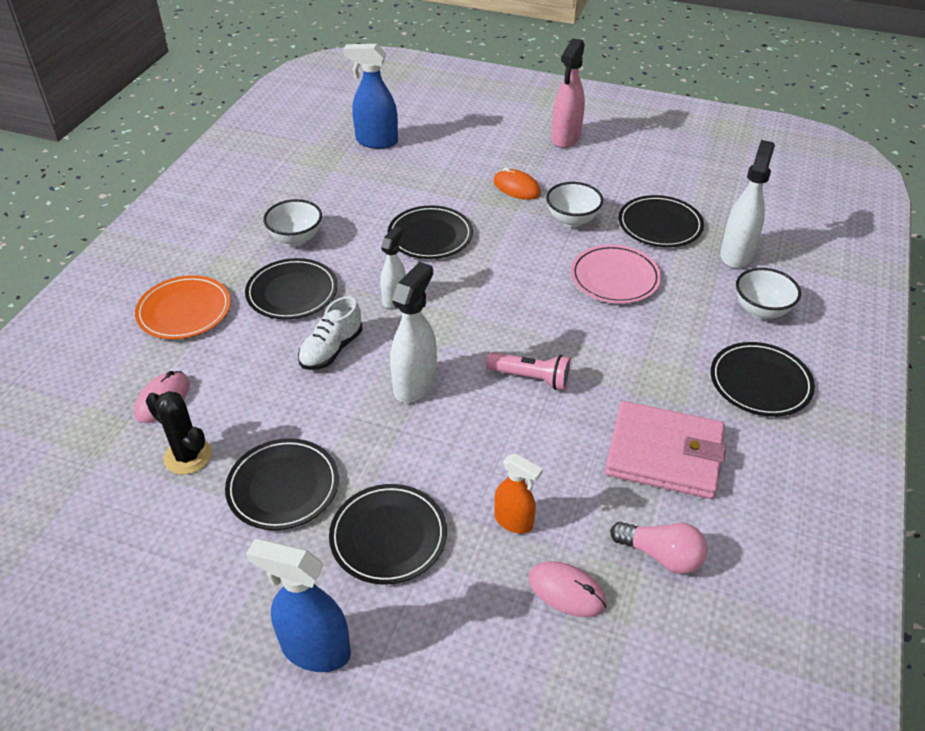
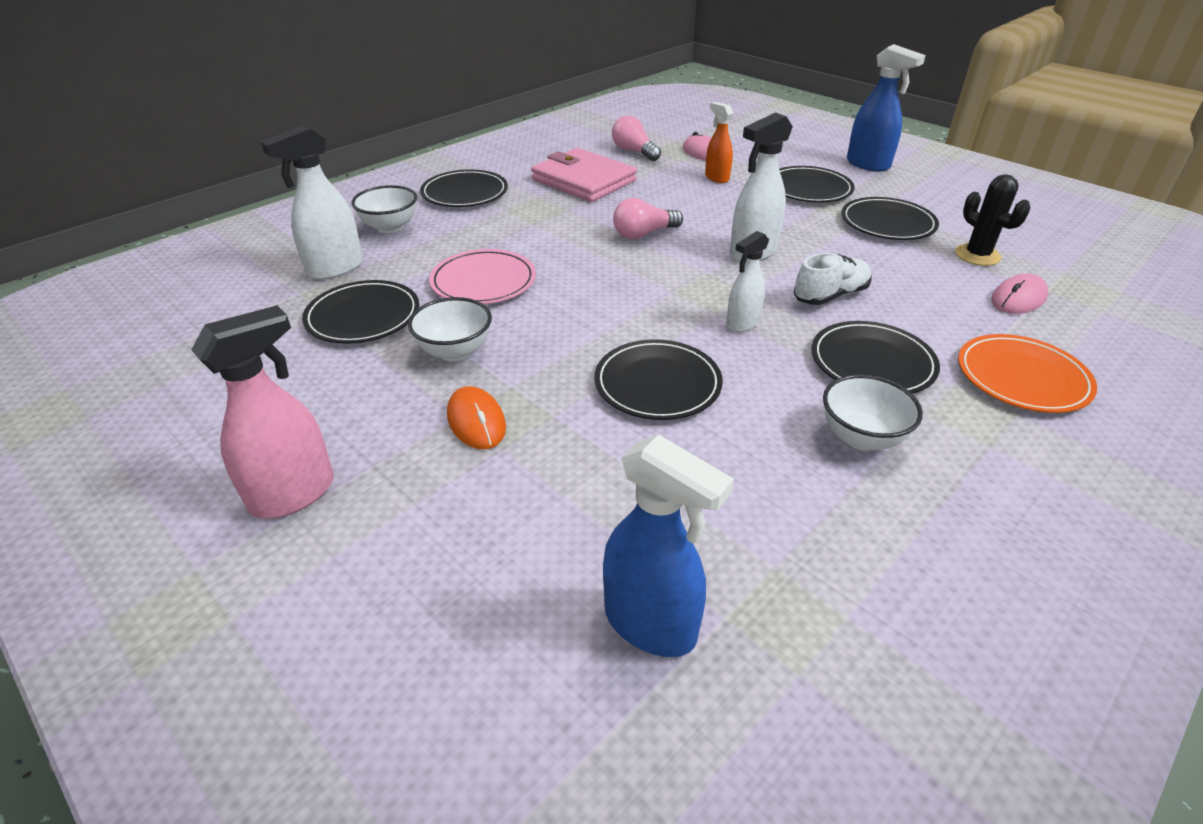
camera: 155 degrees left, 5 degrees down
pink flashlight [486,352,571,390] -> pink light bulb [613,198,683,239]

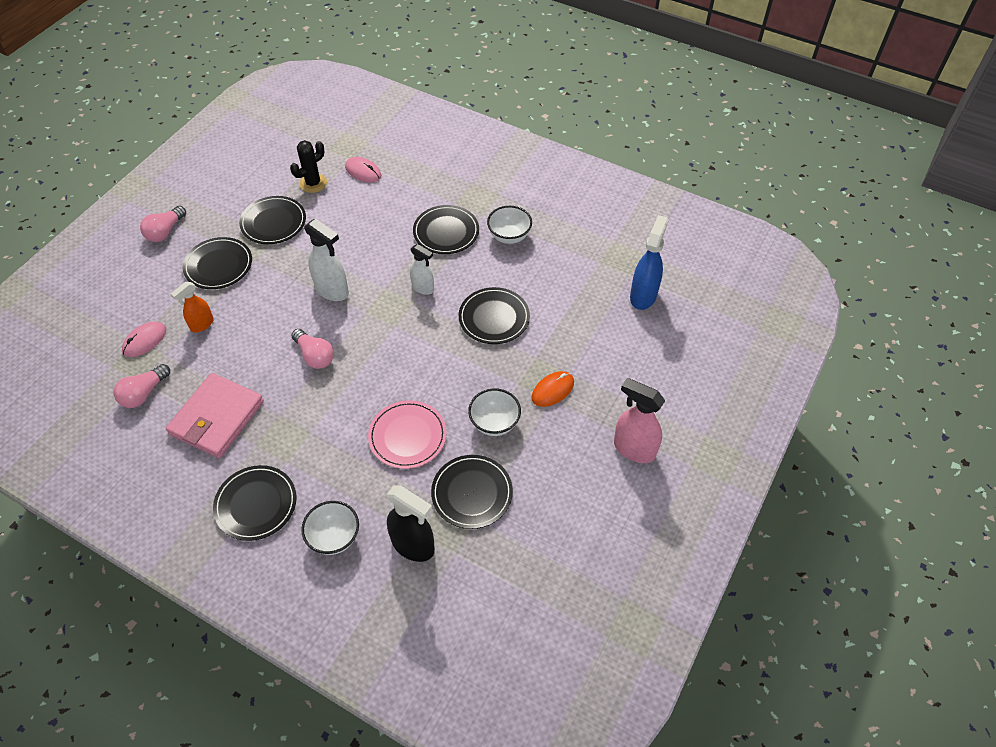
camera: 105 degrees left, 15 degrees up
white spray bottle [261,125,363,280] -> black spray bottle [387,485,435,562]
white shoe [794,253,872,305] -> none
blue spray bottle [847,44,926,171] -> pink light bulb [140,206,186,242]
orange plate [958,334,1097,413] -> none

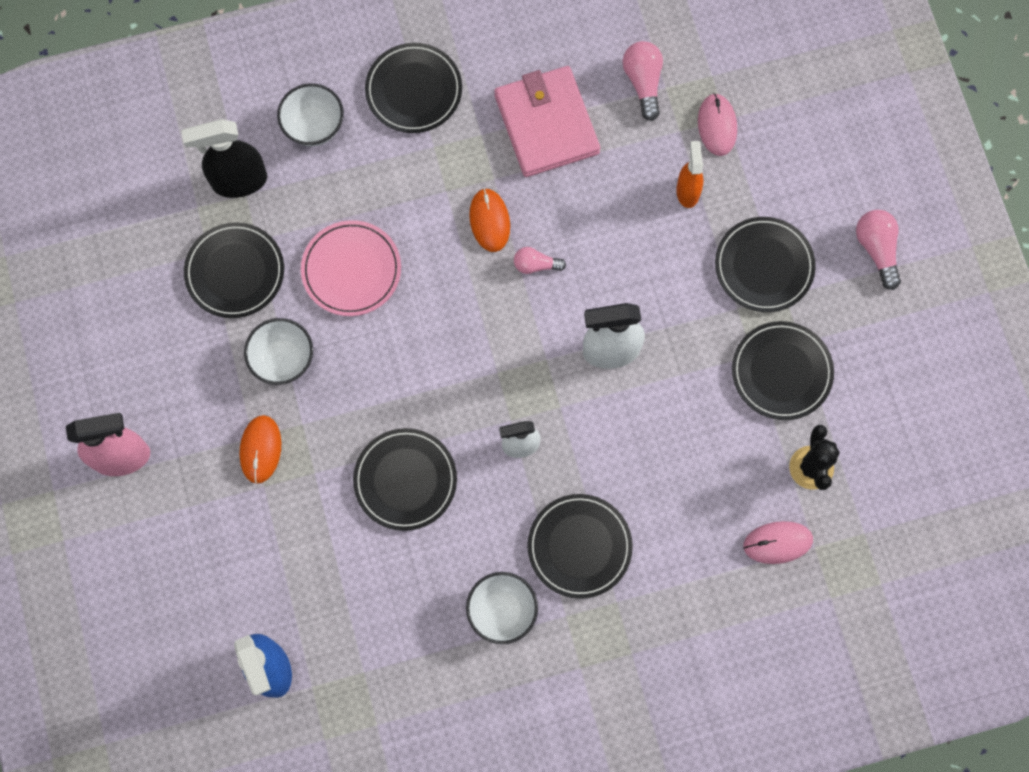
camera: 135 degrees right, 20 degrees up
pink light bulb [291,329,334,369] -> pink light bulb [514,247,566,274], size x0.65
none -> orange mouse [469,188,510,252]

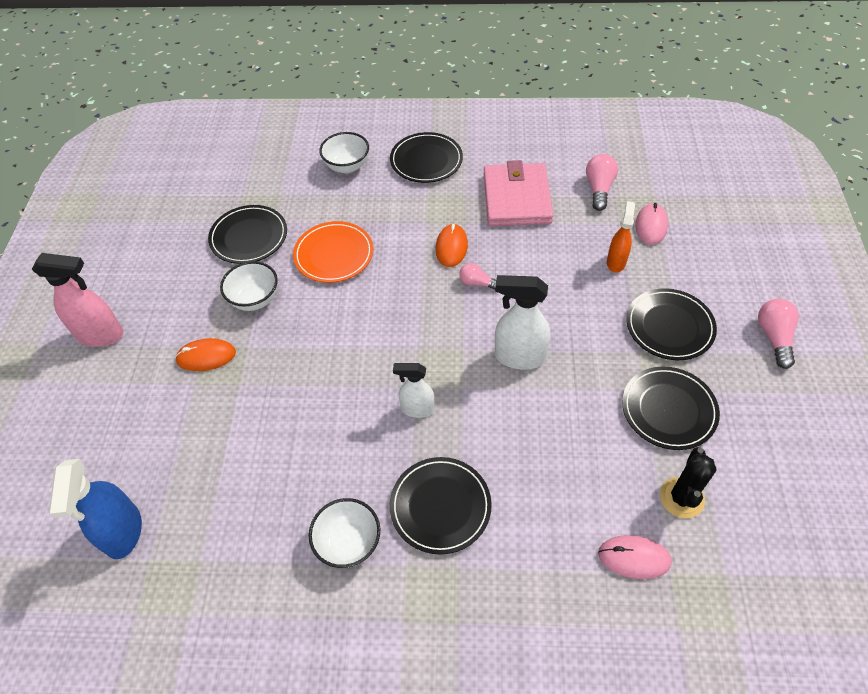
camera: 20 degrees right, 20 degrees down
black spray bottle [181,119,267,198] -> none
orange mouse [239,415,281,484] -> orange mouse turned 60 degrees clockwise [175,338,236,371]
pink plate [301,220,401,316] -> orange plate [293,221,373,283]
black plate [353,428,457,531] -> none

